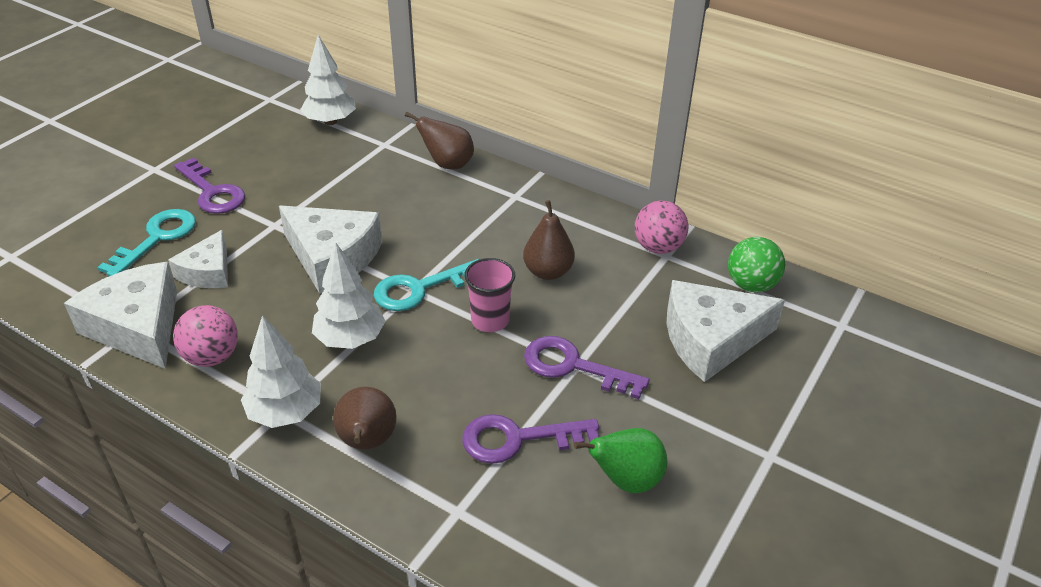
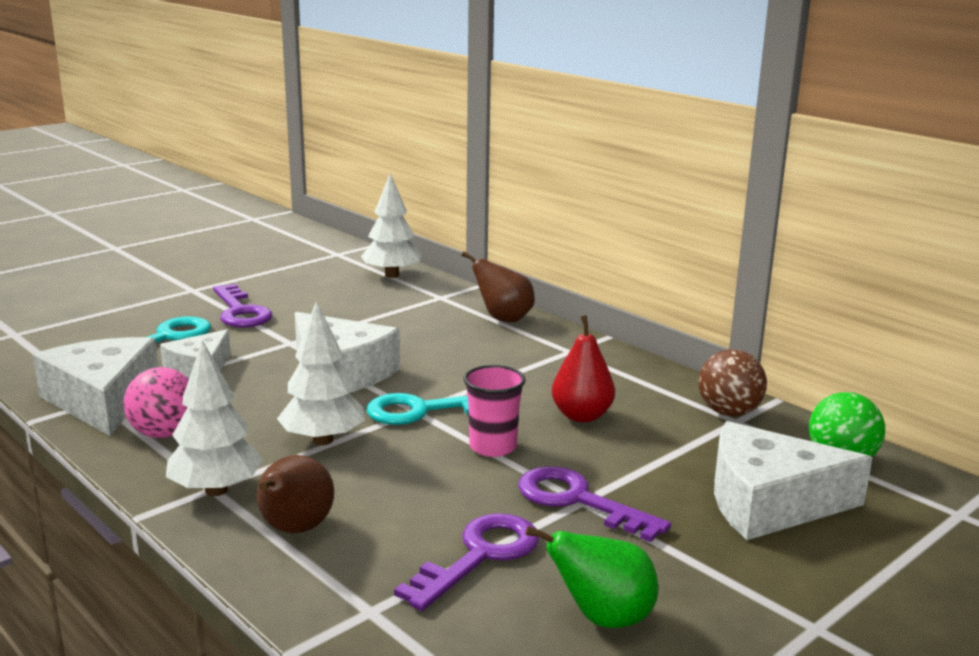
camera: 15 degrees right, 20 degrees down
purple key [462,414,599,464] -> purple key turned 120 degrees clockwise [394,513,539,611]
brown pear [523,200,575,280] -> red pear [552,315,615,422]
pink ball [635,200,688,254] -> brown ball [699,350,767,416]

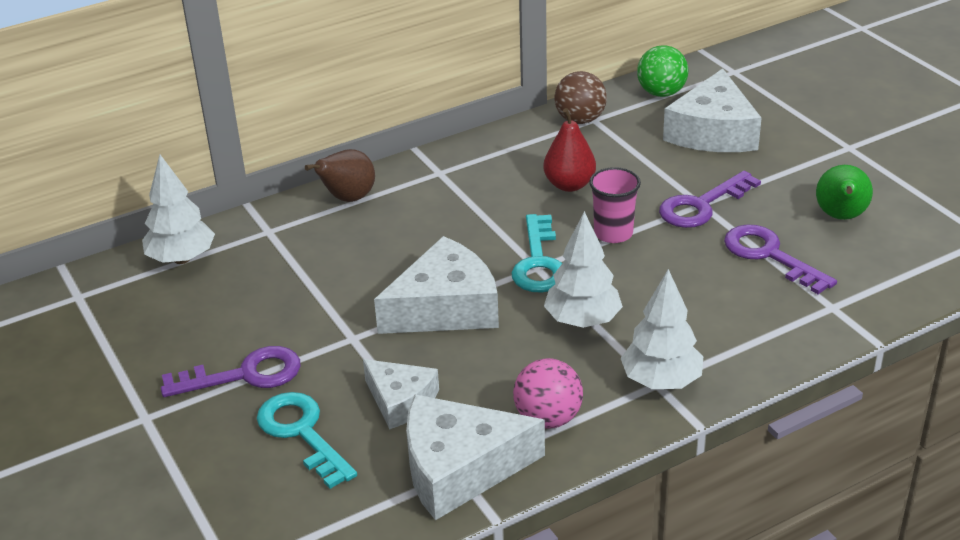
camera: 75 degrees left, 15 degrees up
brown pear [257,455,334,533] -> none

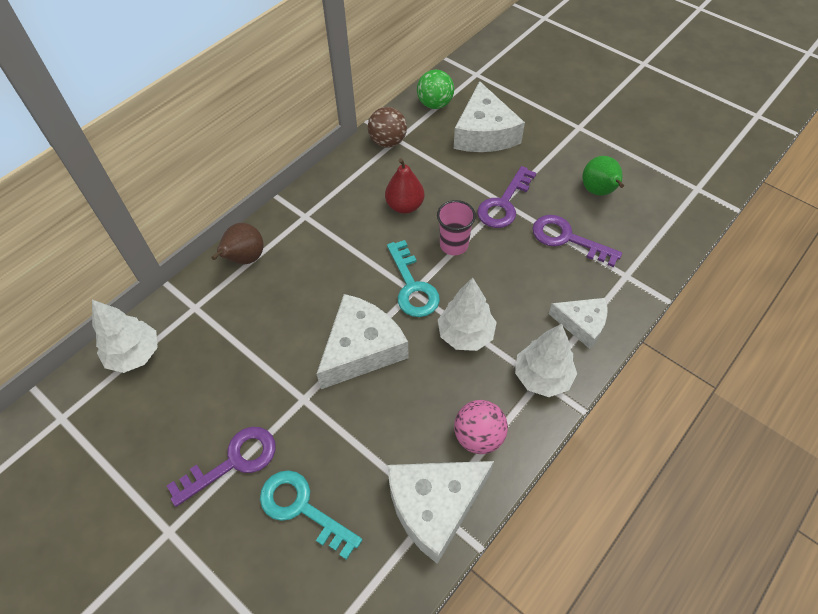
camera: 20 degrees left, 20 degrees up
white cheese [363,359,439,429] -> white cheese moved to [549,298,607,349]

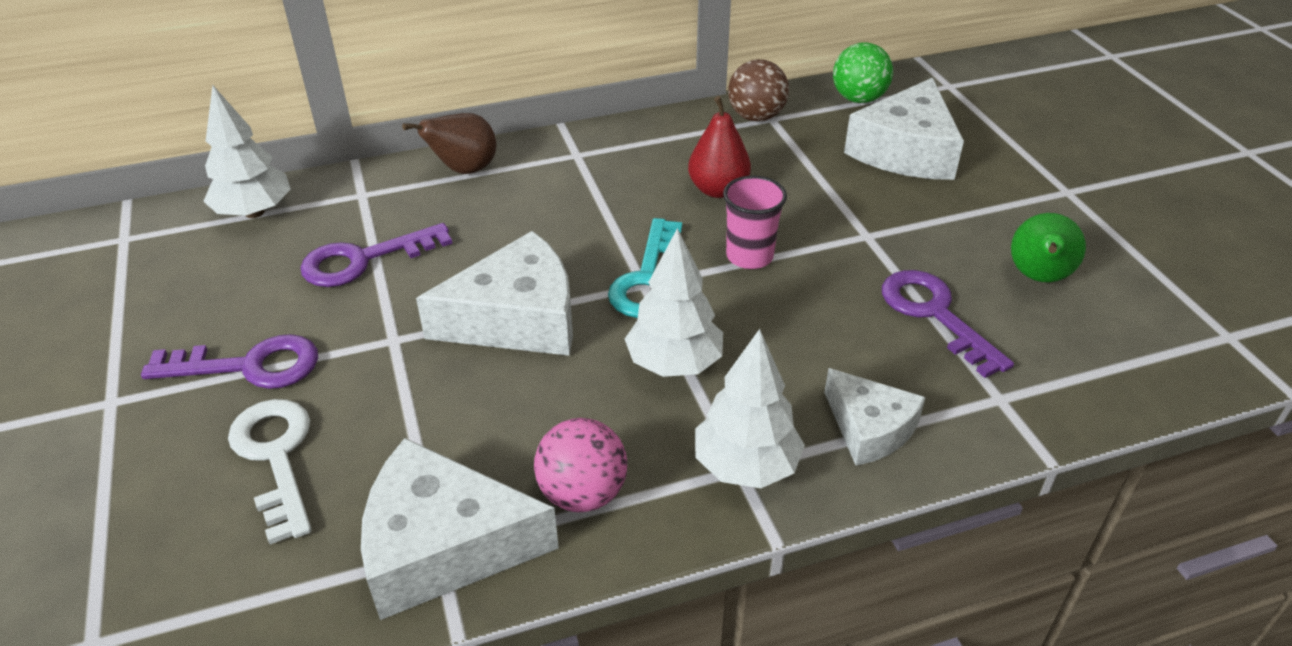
camera: 30 degrees right, 15 degrees down
turquoise key [260,470,362,560] -> white key [228,399,312,544]
purple key [477,166,536,228] -> purple key moved to [300,223,453,287]

